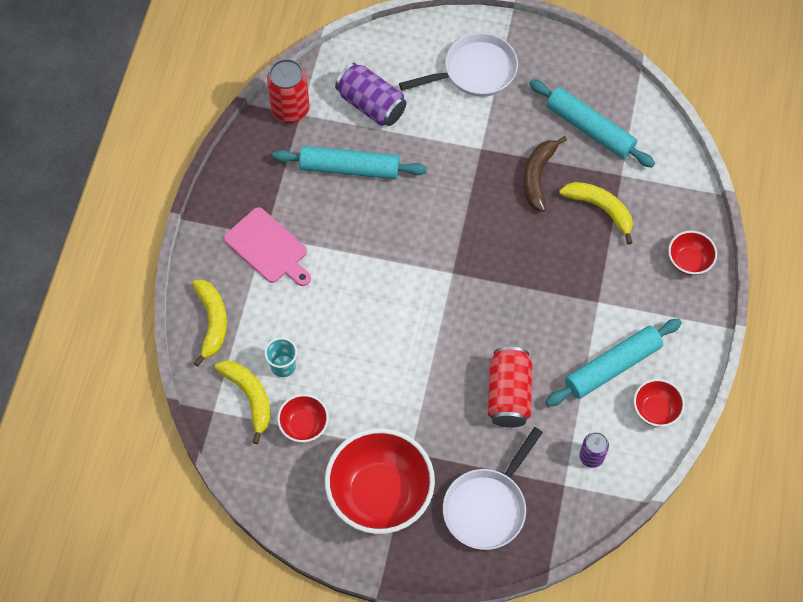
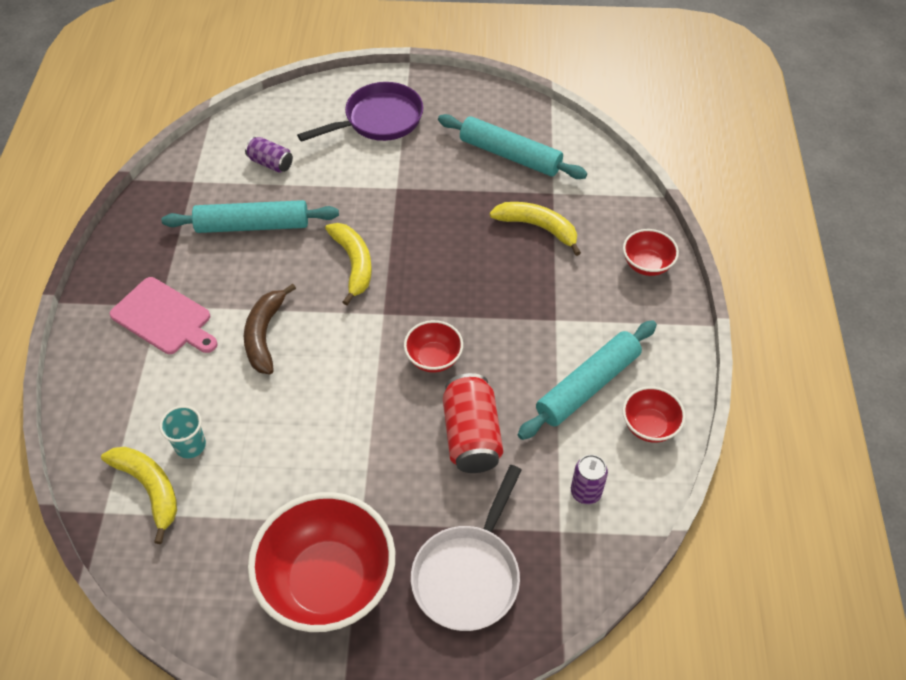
camera: 10 degrees left, 10 degrees down
yellow banana [192,280,227,367] -> yellow banana moved to [325,223,372,305]
red can [267,59,310,123] -> none
red bowl [277,394,329,442] -> red bowl moved to [404,320,463,373]
purple can [335,63,406,126] -> purple can [245,137,293,173], size x0.59
white pan [399,33,518,97] -> purple pan [297,82,423,142]
brown banana [523,136,567,212] -> brown banana moved to [244,284,296,374]

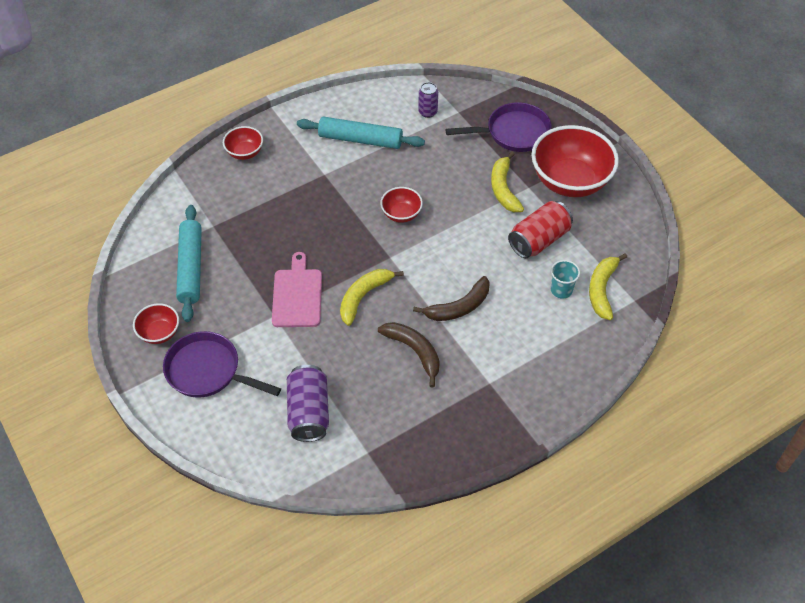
camera: 125 degrees left, 0 degrees up
pink cutting board [110,277,218,354] -> pink cutting board moved to [272,252,322,327]
turquoise rolling pin [161,200,339,233] -> none
purple can [245,137,293,173] -> purple can [287,365,329,442], size x1.69
white pan [411,465,522,631] -> purple pan [445,102,552,152]
red can [443,373,503,473] -> red can moved to [508,201,573,258]
yellow banana [490,202,581,256] -> yellow banana moved to [491,152,524,212]
red bowl [623,386,686,443] -> red bowl moved to [133,303,179,344]
none -> brown banana [378,322,440,387]

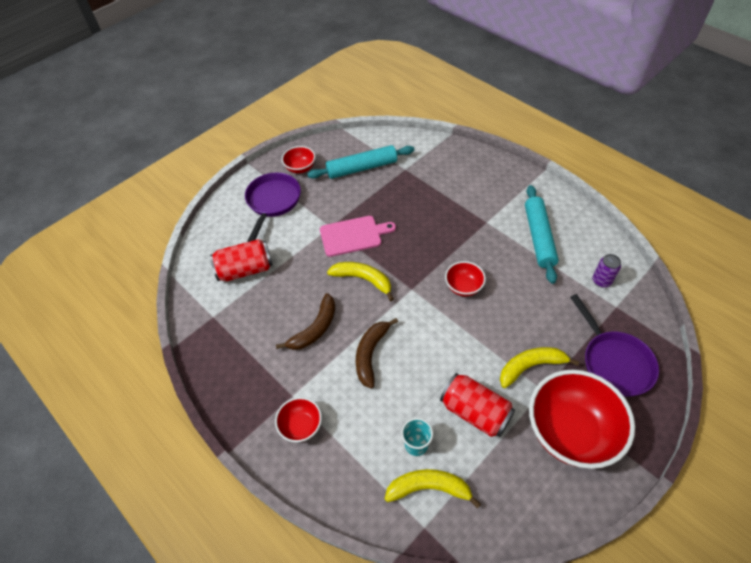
camera: 80 degrees right, 0 degrees up
red bowl [223,126,263,160] -> red bowl moved to [275,397,322,442]
purple can [287,365,329,442] -> red can [210,239,273,281]
brown banana [413,276,490,321] -> brown banana turned 60 degrees clockwise [356,318,398,388]

